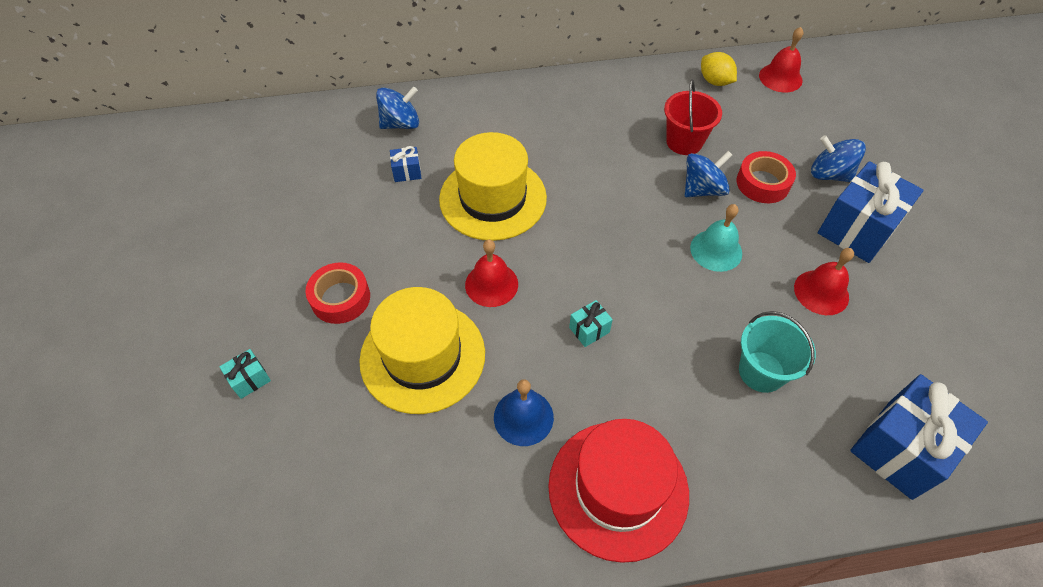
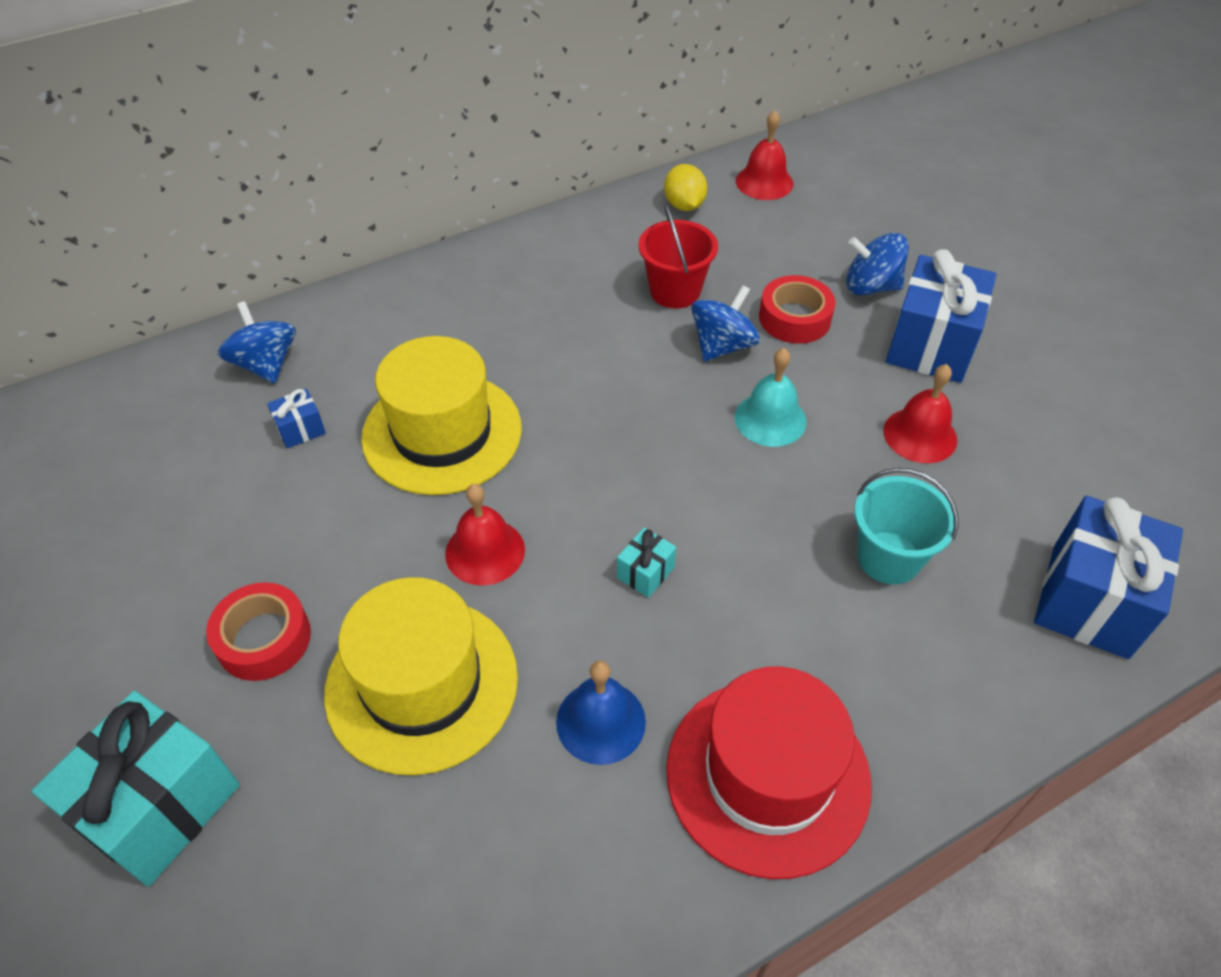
camera: 20 degrees left, 5 degrees down
turquoise gift [219,349,271,399] -> turquoise gift [32,691,240,887], size x2.28
blue spinning top [376,87,419,129] -> blue spinning top turned 75 degrees counterclockwise [218,301,296,383]
yellow lemon [701,52,737,86] -> yellow lemon turned 45 degrees clockwise [664,164,707,211]

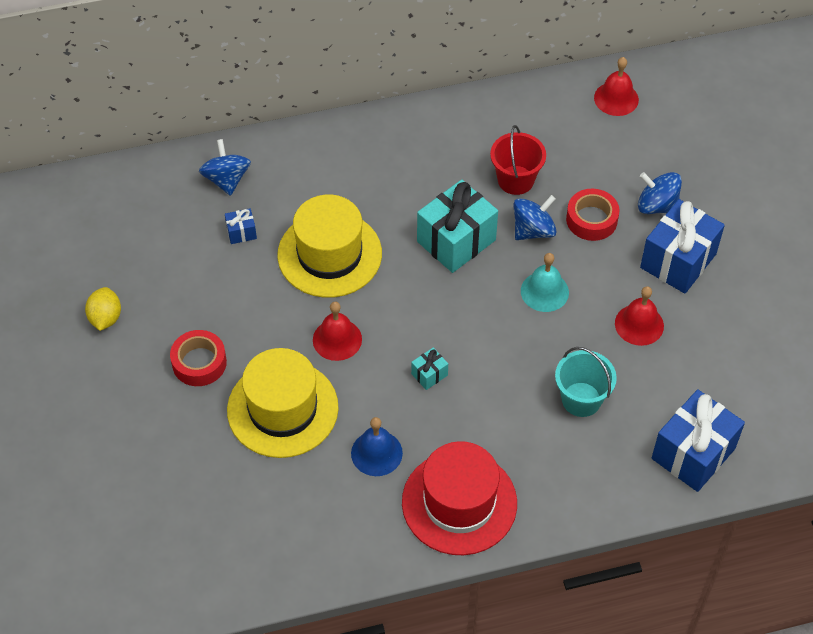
camera: 15 degrees right, 5 degrees up
turquoise gift [32,691,240,887] -> turquoise gift moved to [417,180,498,273]
yellow lemon [664,164,707,211] -> yellow lemon moved to [85,287,121,331]

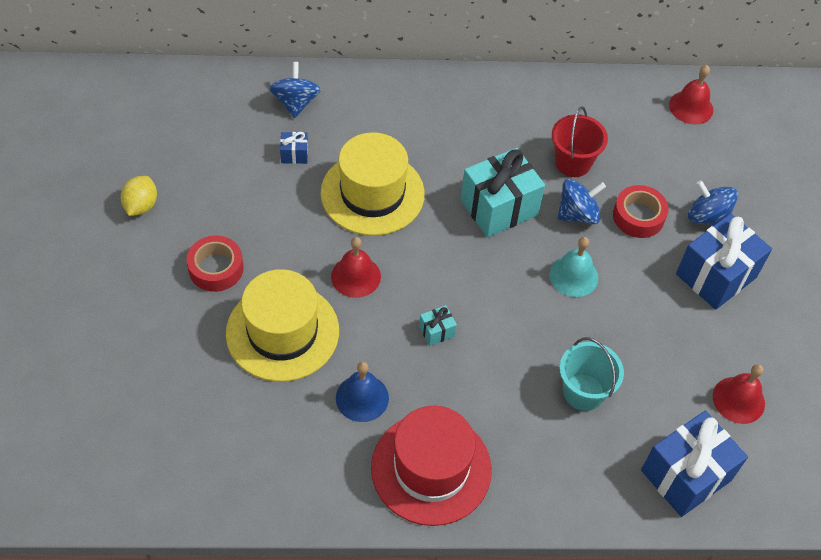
camera: 10 degrees right, 0 degrees up
red bell [615,286,664,346] -> red bell moved to [713,364,765,424]

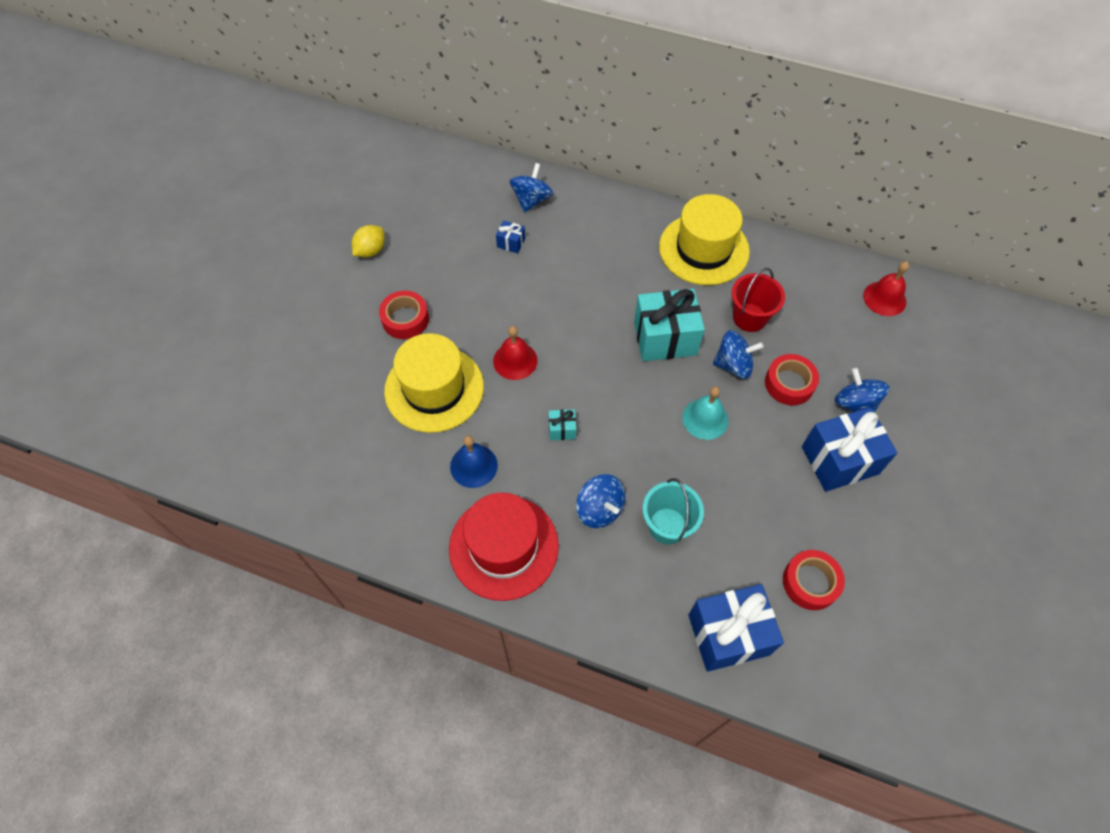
camera: 25 degrees right, 5 degrees up
yellow hat [320,132,425,236] -> yellow hat moved to [659,194,750,285]
red bell [713,364,765,424] -> red tape [783,550,845,610]
none -> blue spinning top [576,474,625,528]

